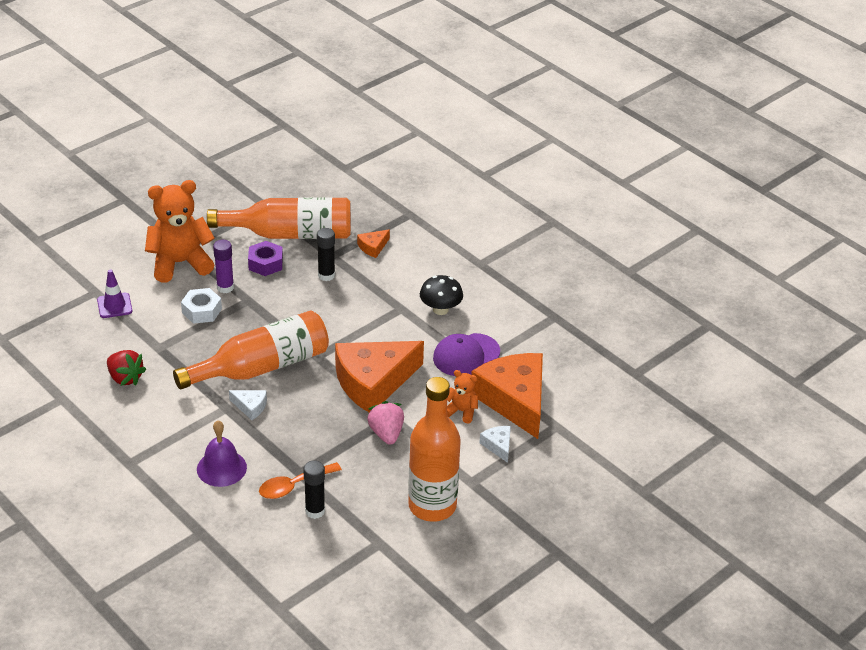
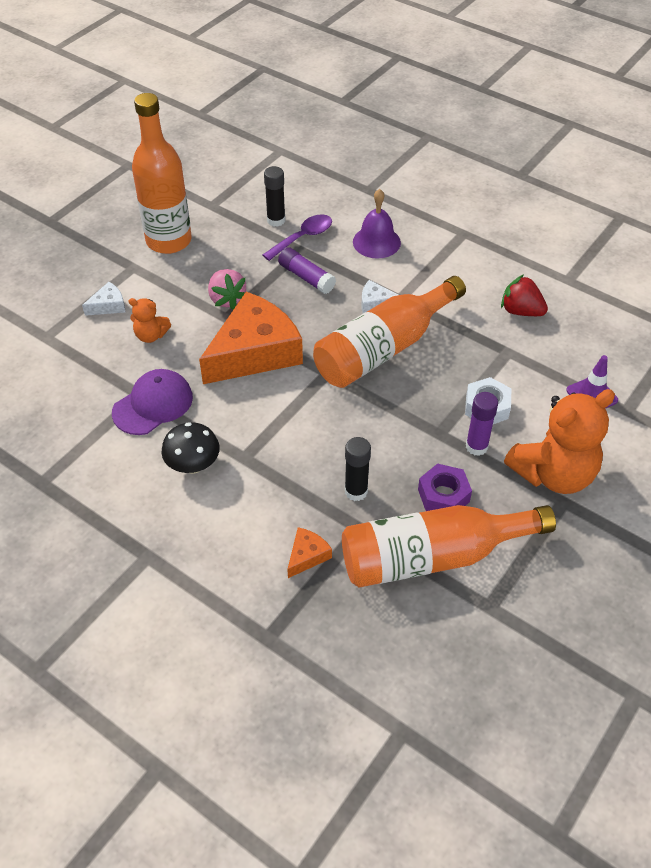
camera: 170 degrees right, 10 degrees up
orange spoon [259,462,342,499] -> purple spoon [263,214,332,261]
orange cheese [471,353,543,439] -> none
white cheese [479,426,511,463] -> white cheese turned 90 degrees counterclockwise [82,282,125,316]
none -> purple glue stick [278,247,336,294]

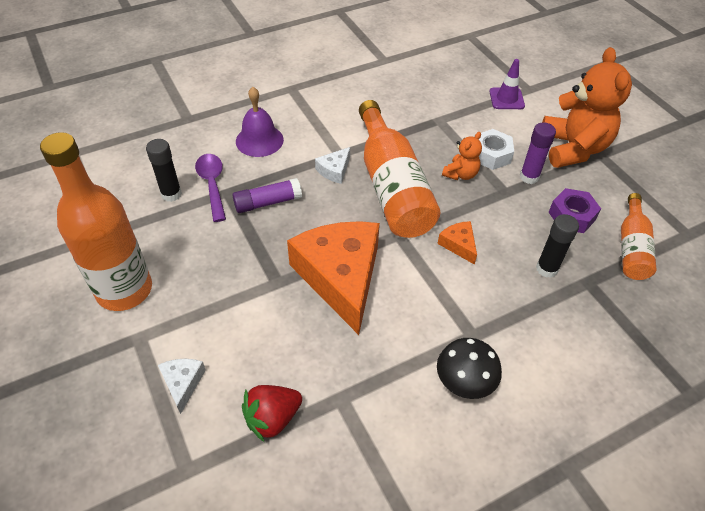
camera: 65 degrees left, 0 degrees up
purple cap [112,369,193,435] -> none
orange teddy bear [128,298,171,343] -> orange teddy bear moved to [442,132,482,180]
pink strawberry [208,269,246,310] -> none
orange cheese [287,527,332,578] -> orange cheese moved to [438,221,477,265]
orange bottle [342,505,556,588] -> orange bottle [621,193,657,280], size x0.56
red strawberry [501,275,548,316] -> red strawberry moved to [242,385,302,442]

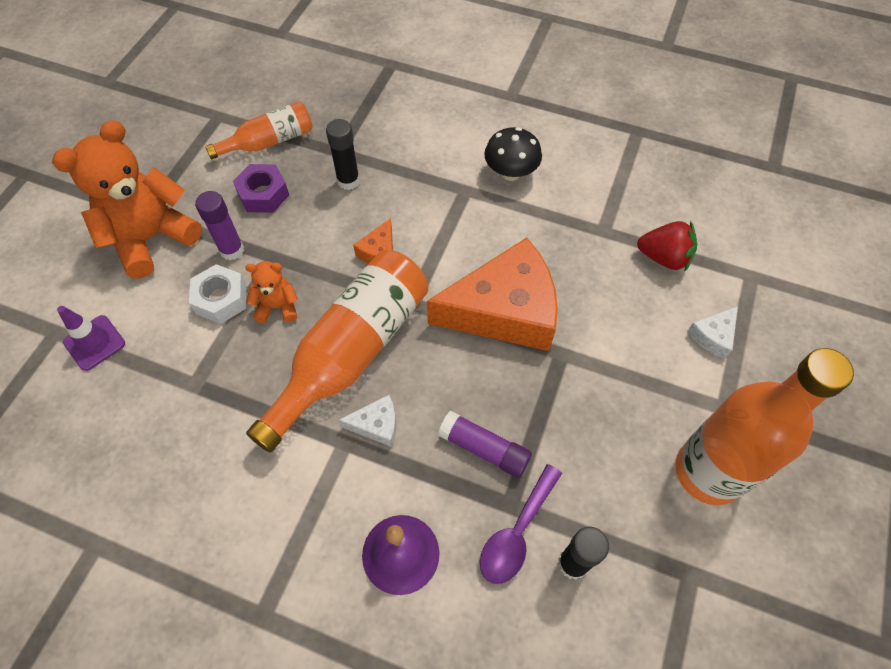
camera: 130 degrees left, 10 degrees up
orange cheese [287,221,380,335] -> orange cheese turned 135 degrees counterclockwise [427,238,558,351]

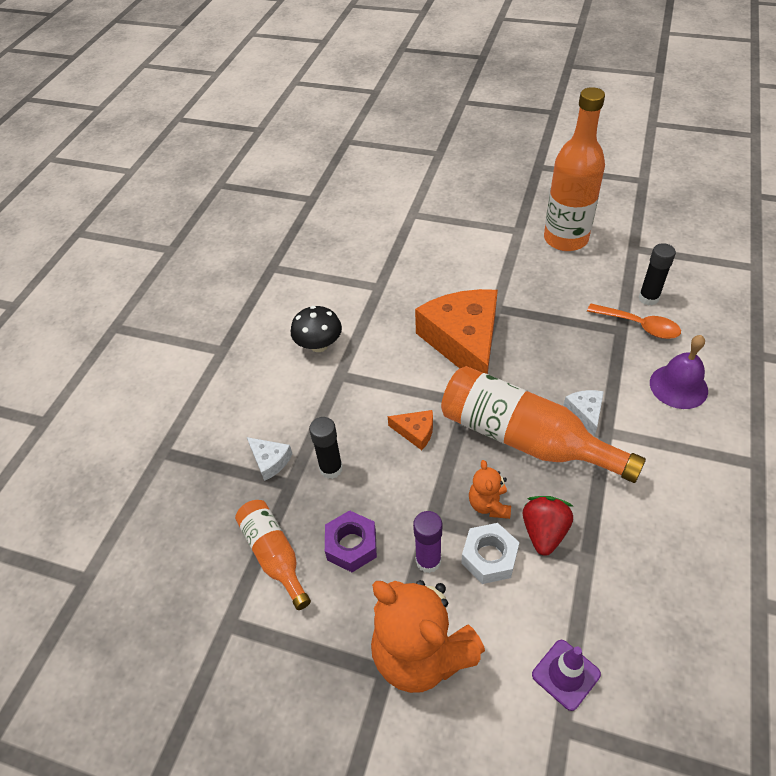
camera: 90 degrees left, 10 degrees down
purple glue stick [438,411,532,478] -> none
purple spoon [480,464,562,584] -> orange spoon [587,304,681,339]
red strawberry [637,221,697,272] -> red strawberry moved to [523,496,573,556]
white cheese [687,306,738,359] -> white cheese moved to [247,437,292,481]

